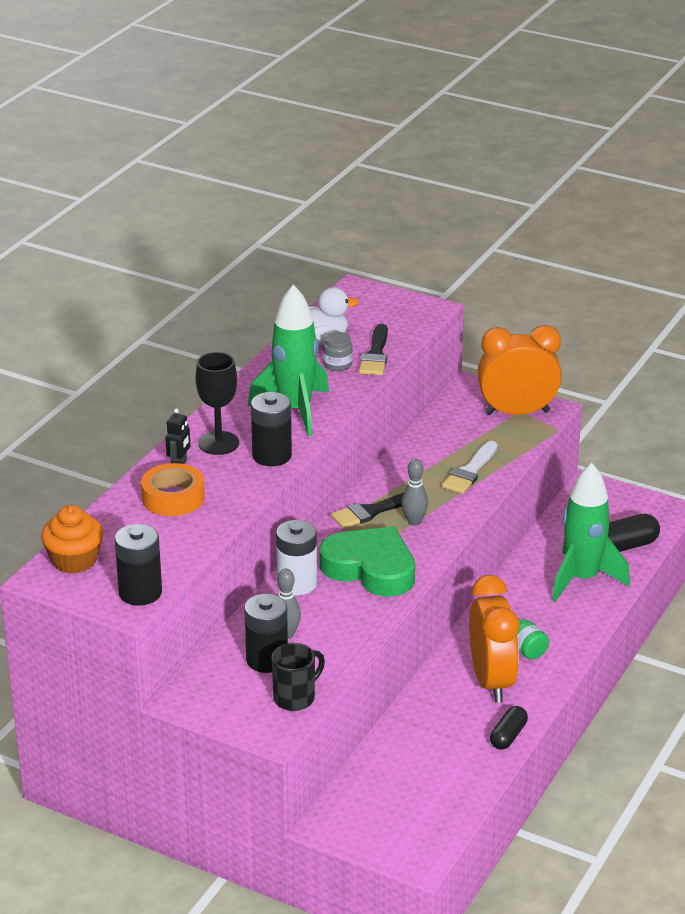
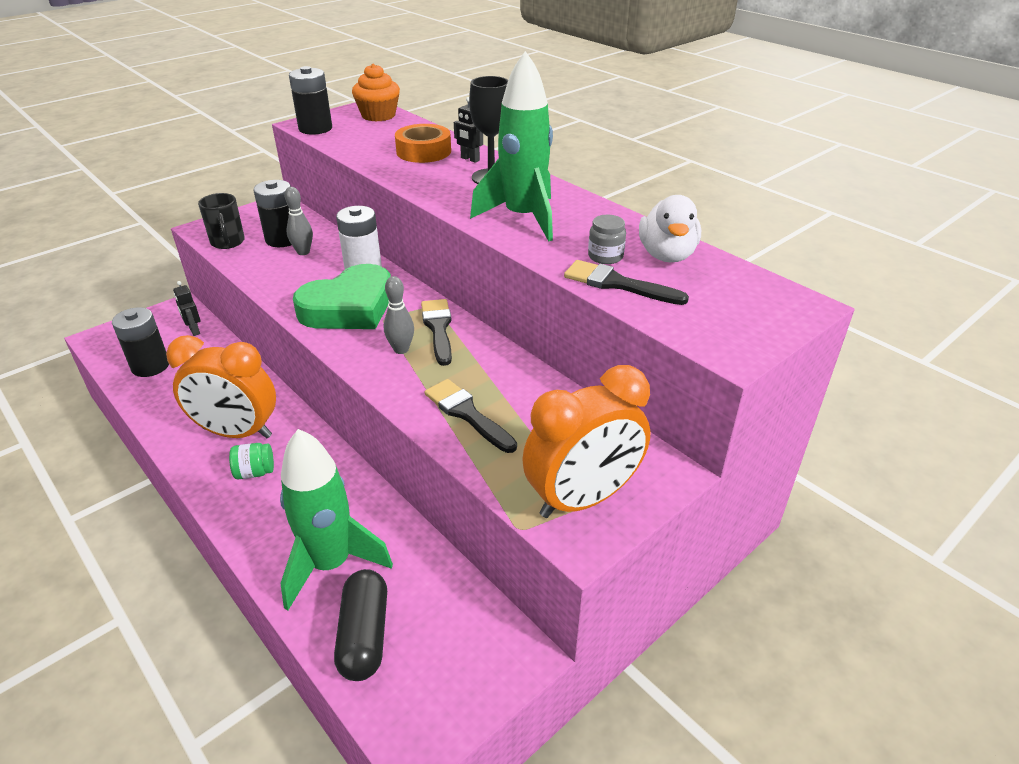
camera: 110 degrees right, 5 degrees up
black battery [251,392,292,466] -> black battery moved to [112,307,169,377]
white brush [442,441,498,494] -> black brush [425,379,517,453]
orange clock [477,325,562,415] -> orange clock turned 45 degrees clockwise [522,365,651,518]
black capsule [490,706,528,750] -> none
none -> black robot [173,281,200,336]

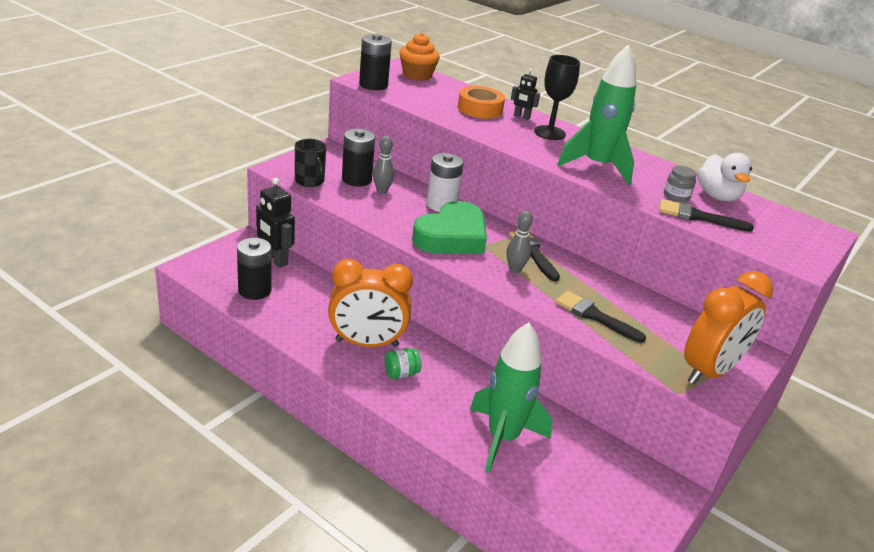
camera: 15 degrees left, 5 degrees down
black robot [173,281,200,336] -> black robot [256,178,295,268], size x1.77
black capsule [334,569,387,681] -> none

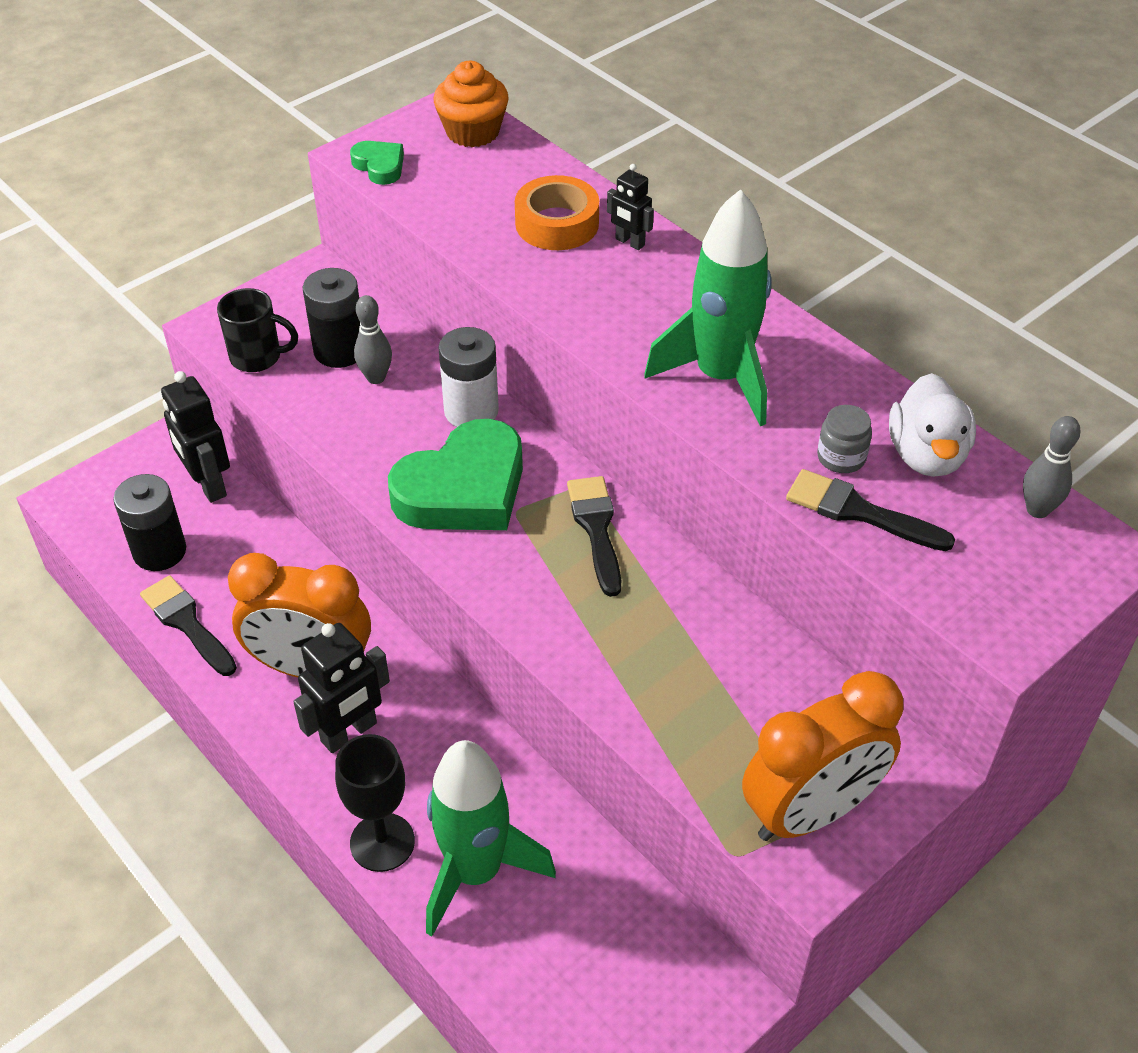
camera: 15 degrees right, 15 degrees up
black mug [295,139,326,187] -> black mug turned 60 degrees counterclockwise [217,288,298,372]
black battery [359,34,392,90] -> green heart [350,141,404,185]
green jar [385,348,422,379] -> black robot [293,623,390,753]
grey bowling pin [506,210,533,273] -> grey bowling pin moved to [1023,416,1081,518]
black goblet [534,55,580,140] -> black goblet moved to [335,734,415,872]
black brush [556,291,646,343] -> black brush moved to [140,575,237,676]

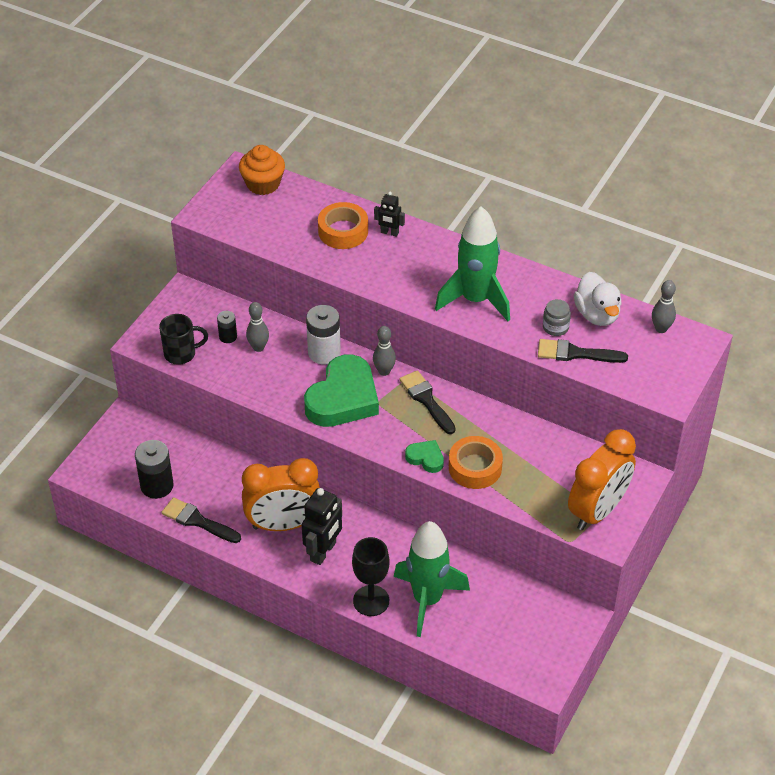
camera: 20 degrees left, 0 degrees up
black robot [161,371,230,503] -> none
black battery [303,268,360,368] -> black battery [217,311,237,343], size x0.56
green heart [350,141,404,185] -> green heart moved to [405,440,444,473]
none -> grey bowling pin [373,326,396,376]
none -> orange tape [449,436,503,489]

